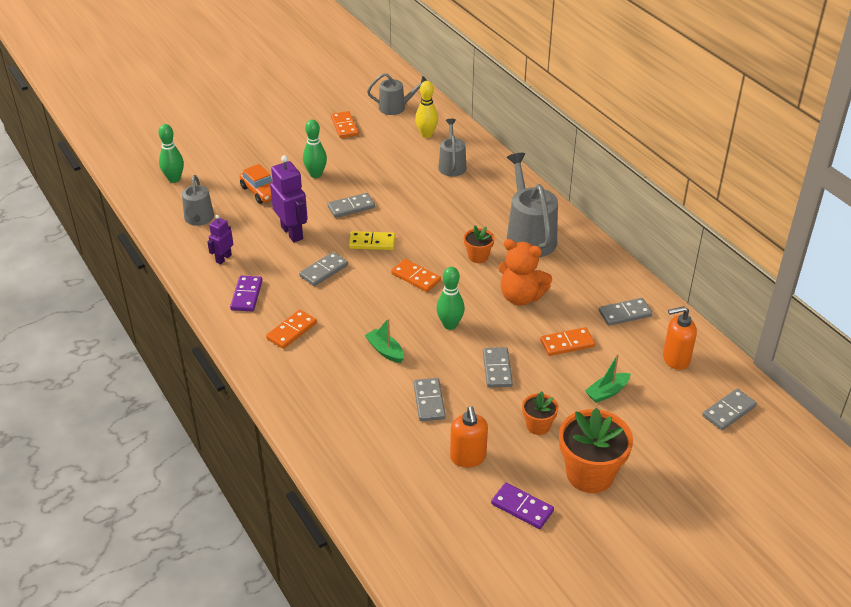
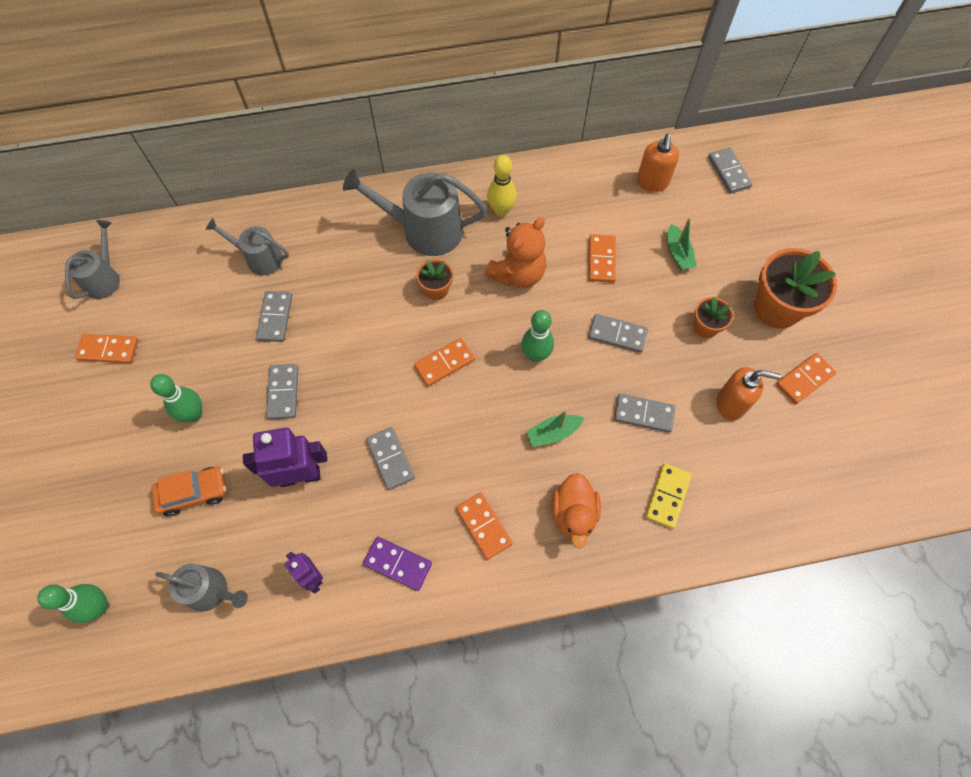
camera: 70 degrees left, 25 degrees up
yellow domino [349,231,395,250] -> yellow domino moved to [645,463,692,529]
yellow bowling pin [415,81,438,138] -> yellow bowling pin moved to [487,155,517,217]
purple domino [491,483,554,529] -> orange domino [776,353,837,404]
grey domino [599,298,652,326] -> grey domino moved to [256,291,292,342]
none -> orange duck [552,473,601,549]

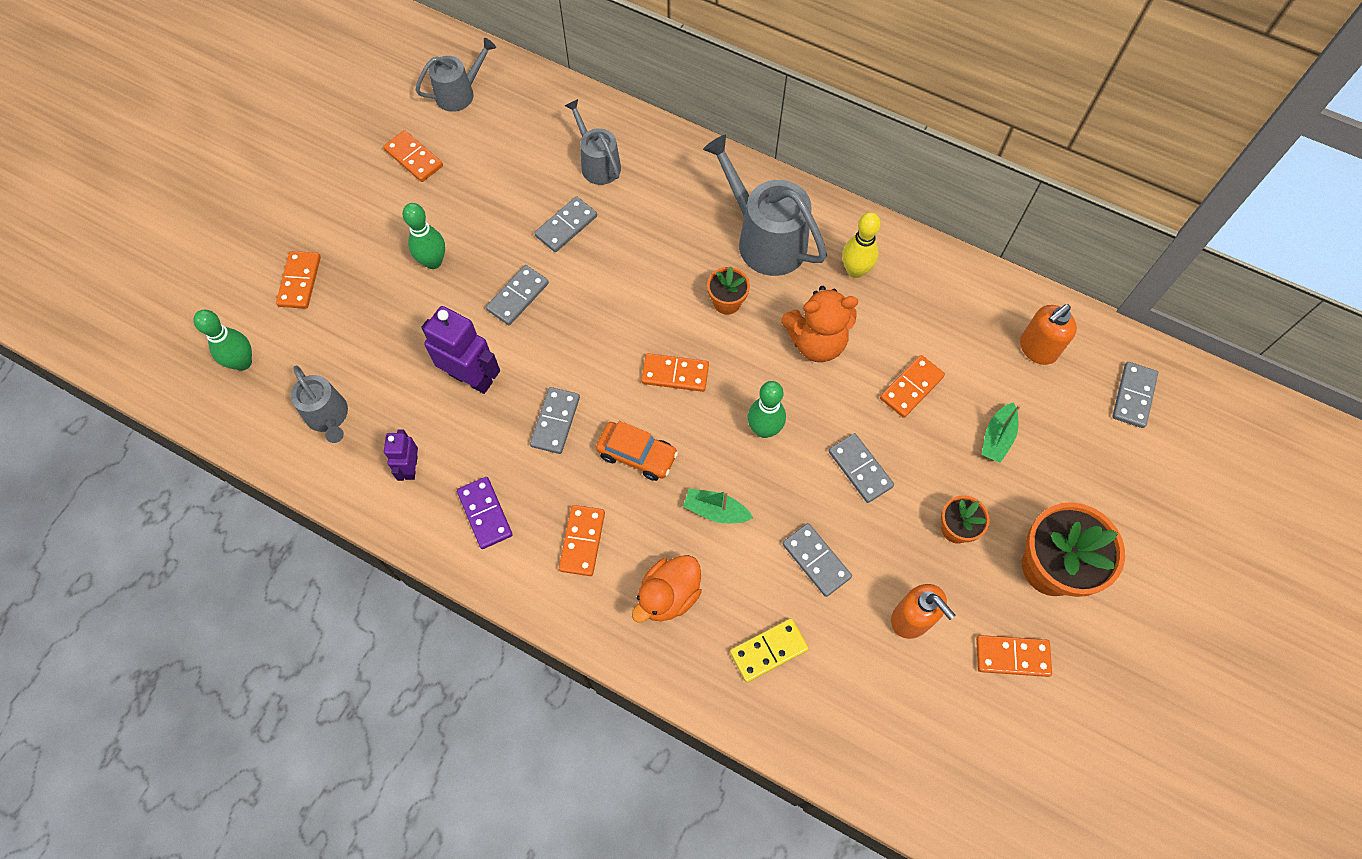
camera: 40 degrees right, 0 degrees up
orange car [151,467,227,516] -> orange car moved to [596,421,678,481]
none -> orange domino [276,251,321,309]

